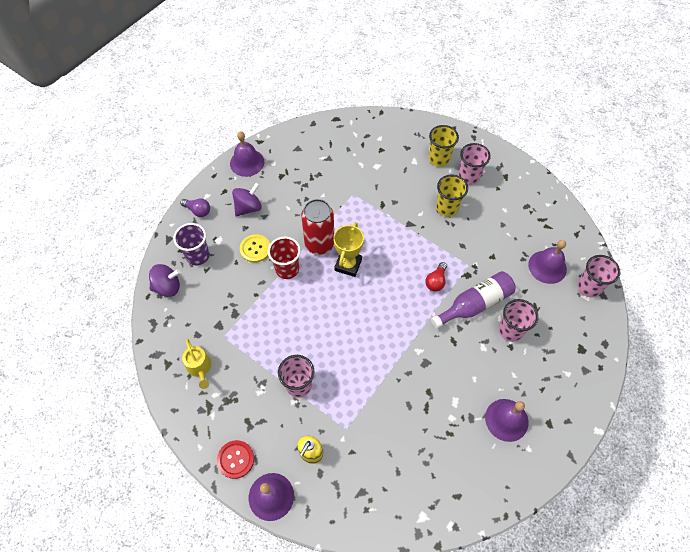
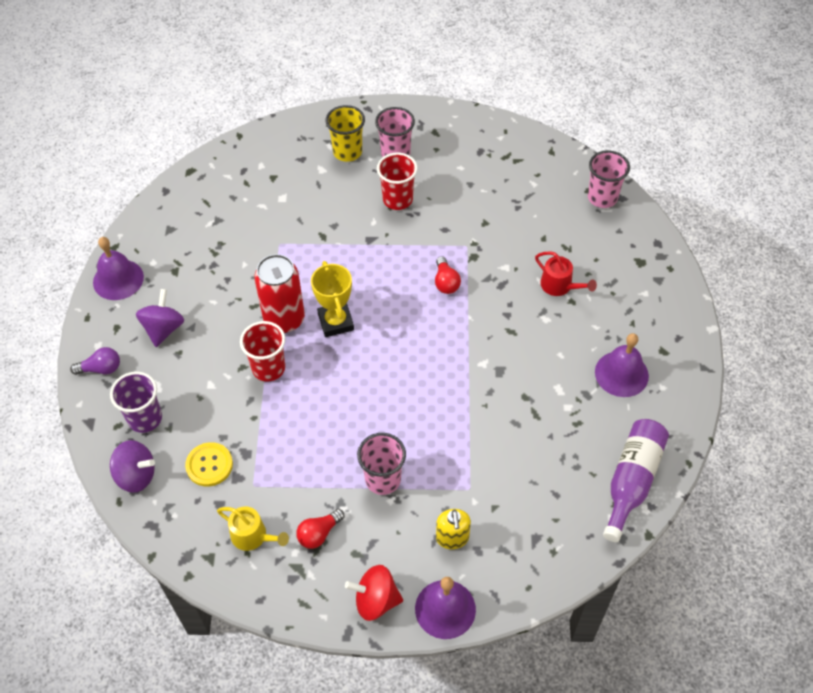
camera: 35 degrees left, 5 degrees down
purple spinning top [149,264,180,297] -> purple spinning top turned 60 degrees clockwise [110,440,155,493]
red button [217,440,254,479] -> red spinning top [345,565,403,621]
yellow button [240,234,270,263] -> yellow button moved to [185,442,233,487]
purple bottle [431,271,515,329] -> purple bottle moved to [603,419,669,542]
yellow cup [436,175,468,217] -> red cup [377,153,418,210]
pink cup [498,299,538,342] -> red watering can [535,251,597,296]
purple bell [528,240,567,284] -> none
none -> red light bulb [296,509,344,549]

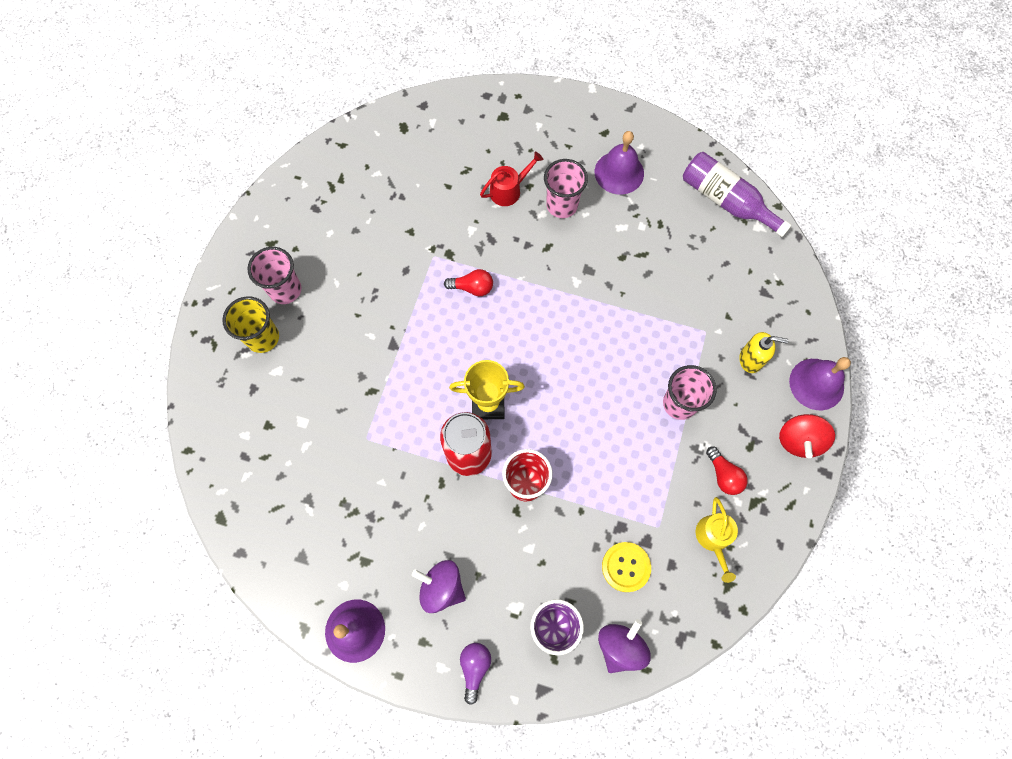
camera: 75 degrees left, 15 degrees up
yellow watering can [217,506,289,551] -> yellow watering can turned 135 degrees clockwise [696,497,738,583]
red cup [377,153,418,210] -> none
pink cup [588,150,630,208] -> pink cup moved to [544,159,588,218]

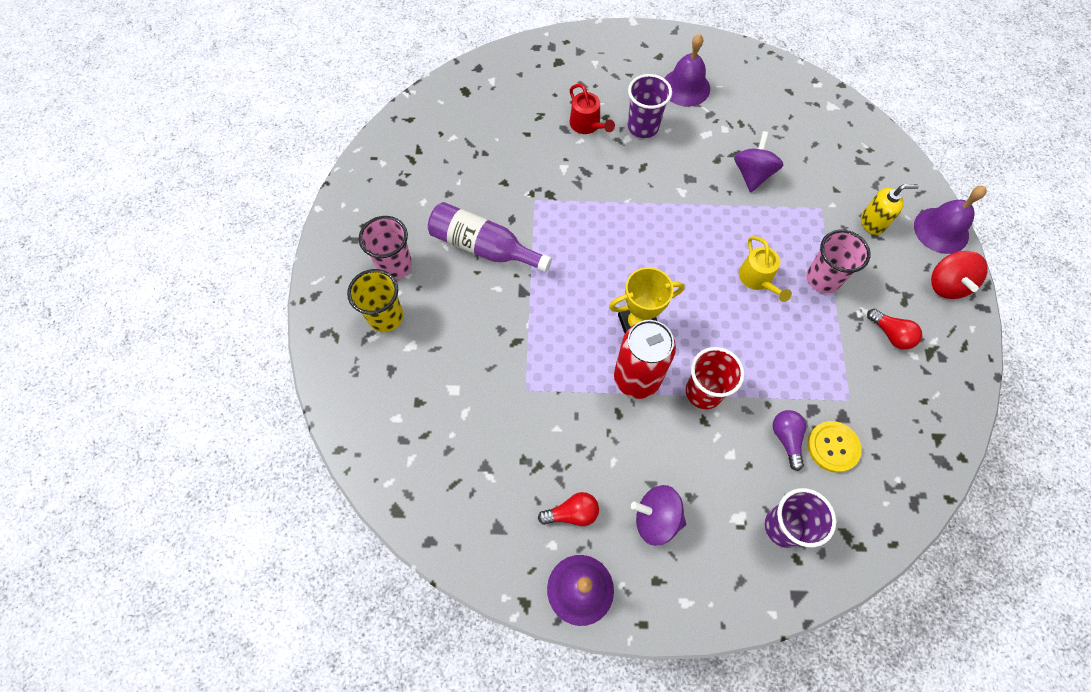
camera: 15 degrees left, 5 degrees down
red light bulb [444,269,493,296] -> red light bulb moved to [538,492,599,526]
purple light bulb [460,643,491,705] -> purple light bulb moved to [773,410,806,471]
red watering can [480,151,543,206] -> red watering can turned 105 degrees clockwise [570,84,615,134]
pink cup [544,159,588,218] -> purple cup [628,74,672,138]
purple spinning top [598,619,650,673] -> purple spinning top moved to [734,131,783,192]
purple bottle [683,152,792,237] -> purple bottle moved to [428,202,552,273]
yellow watering can [696,497,738,583] -> yellow watering can moved to [739,236,792,302]

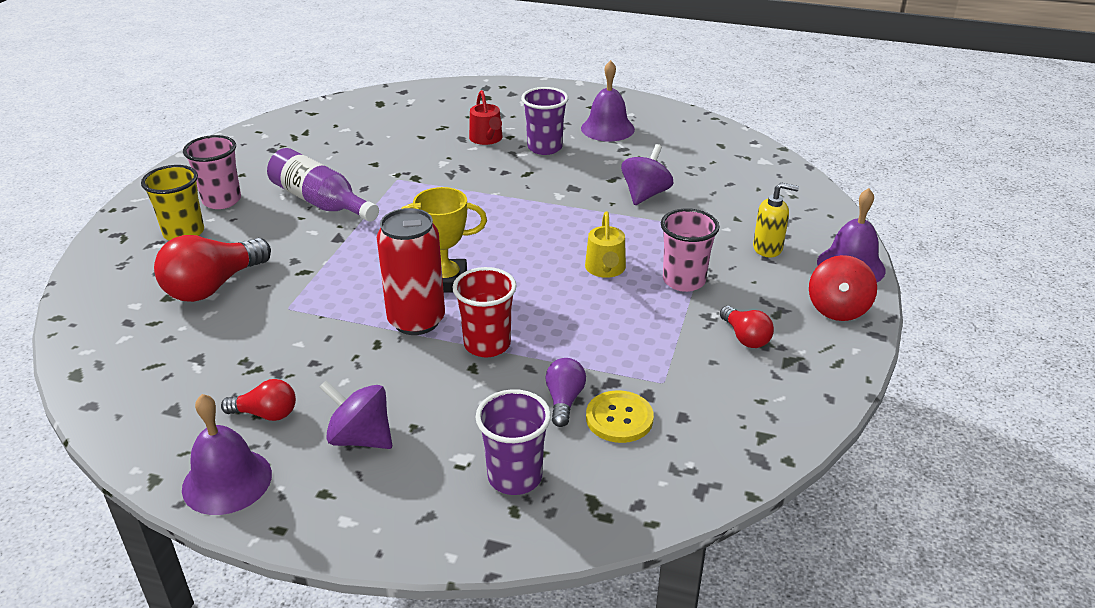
camera: 15 degrees right, 30 degrees down
none -> red light bulb [154,235,271,302]

